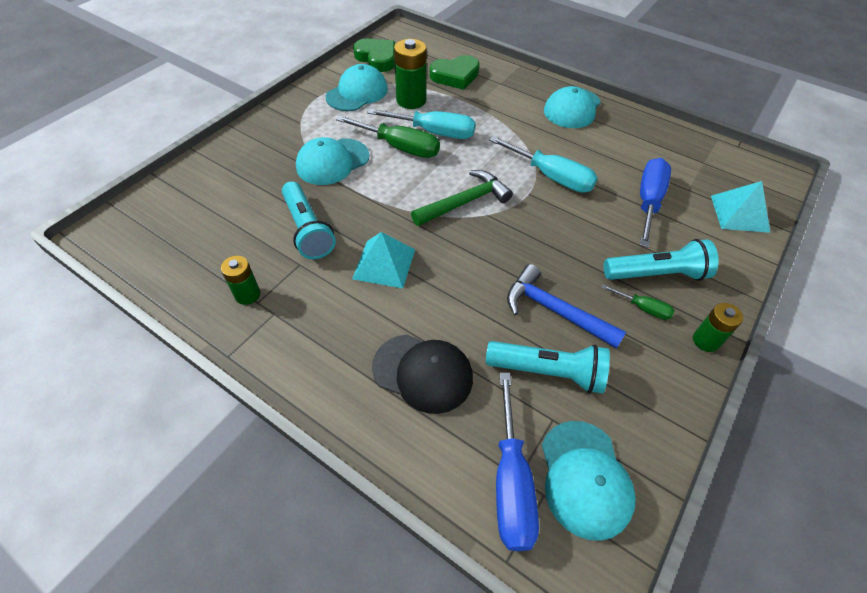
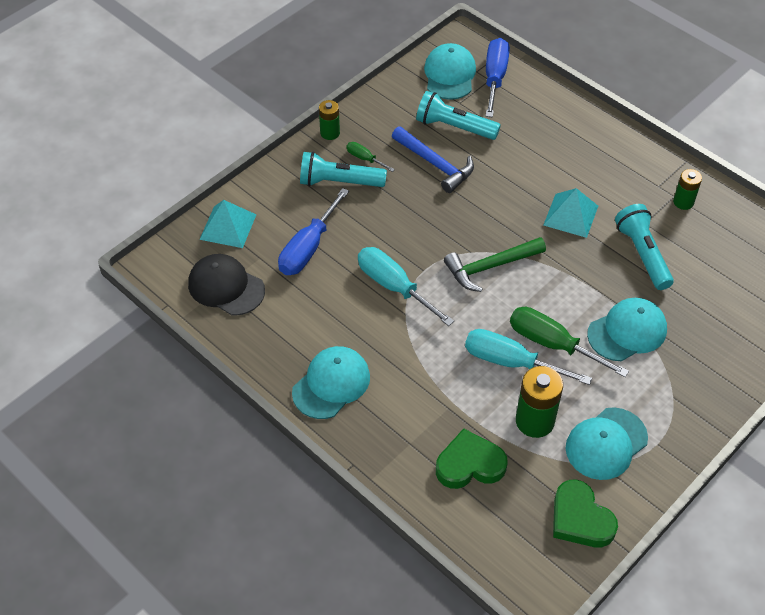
camera: 170 degrees left, 0 degrees up
black cap [372,334,473,414] -> black cap moved to [188,254,265,316]

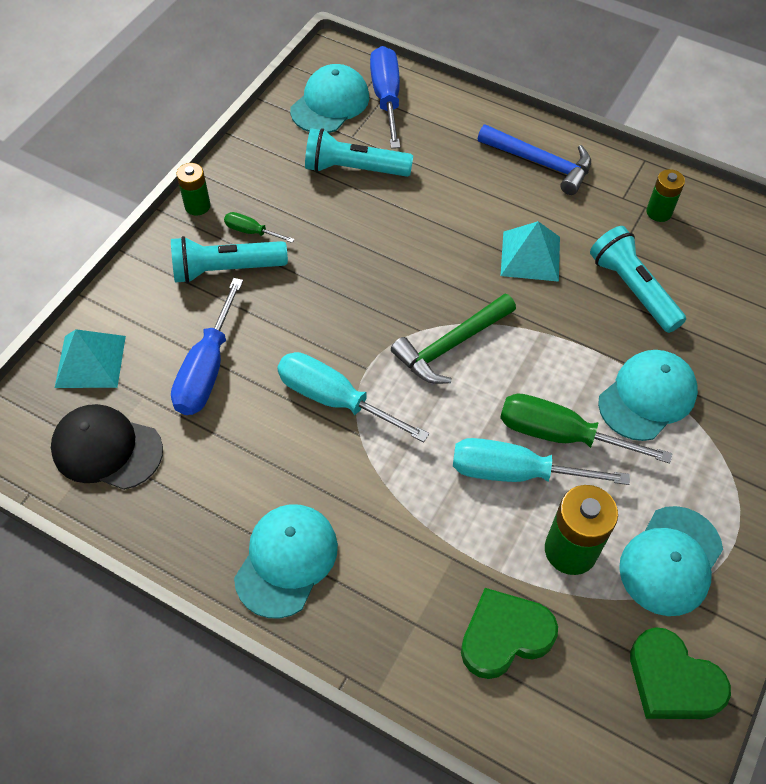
camera: 15 degrees left, 5 degrees up
blue hammer [392,126,474,193] -> blue hammer moved to [478,124,591,195]
turquoise cap [424,43,476,100] -> turquoise cap turned 45 degrees clockwise [290,64,369,133]

